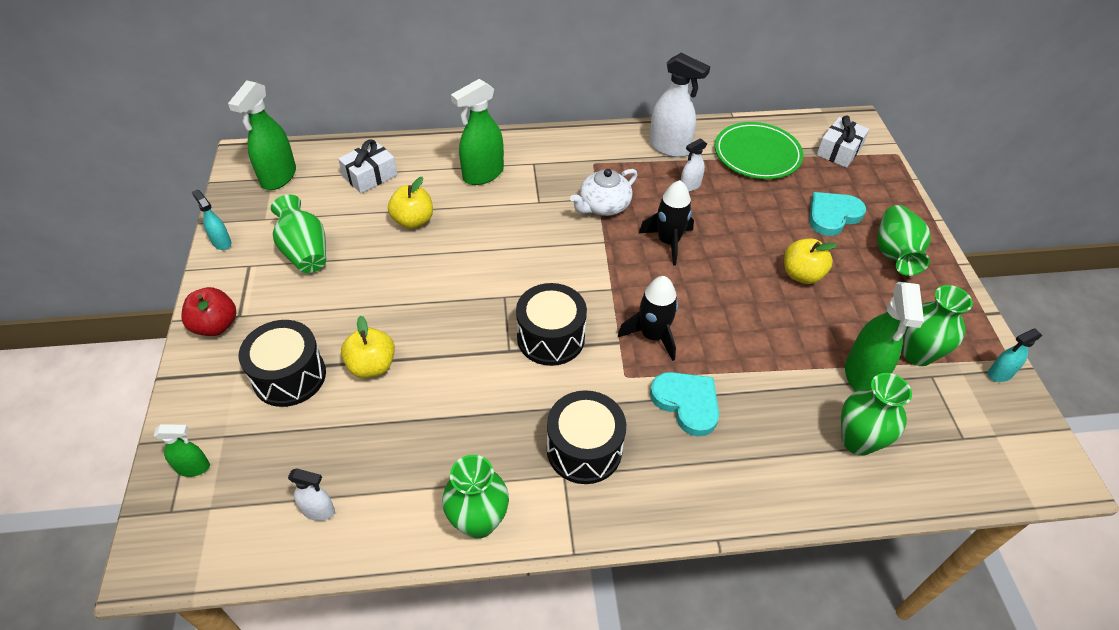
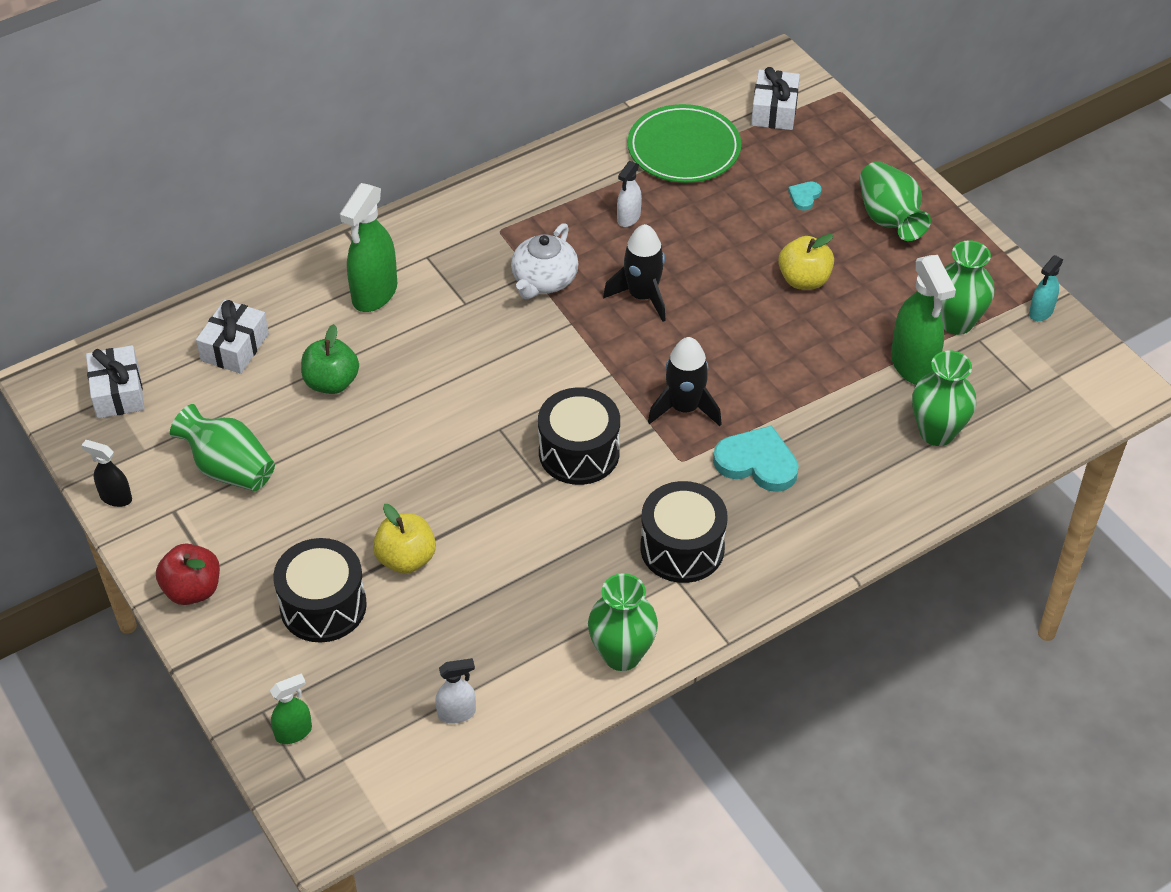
camera: 25 degrees left, 0 degrees up
turquoise spray bottle [192,189,231,250] -> black spray bottle [81,440,132,507]
green spray bottle [228,80,296,190] -> white gift [86,345,145,418]
yellow apple [388,177,433,229] -> green apple [301,324,359,394]
white spray bottle [649,53,710,157] -> none
turquoise heart [809,192,866,236] -> turquoise heart [788,182,822,210], size x0.49

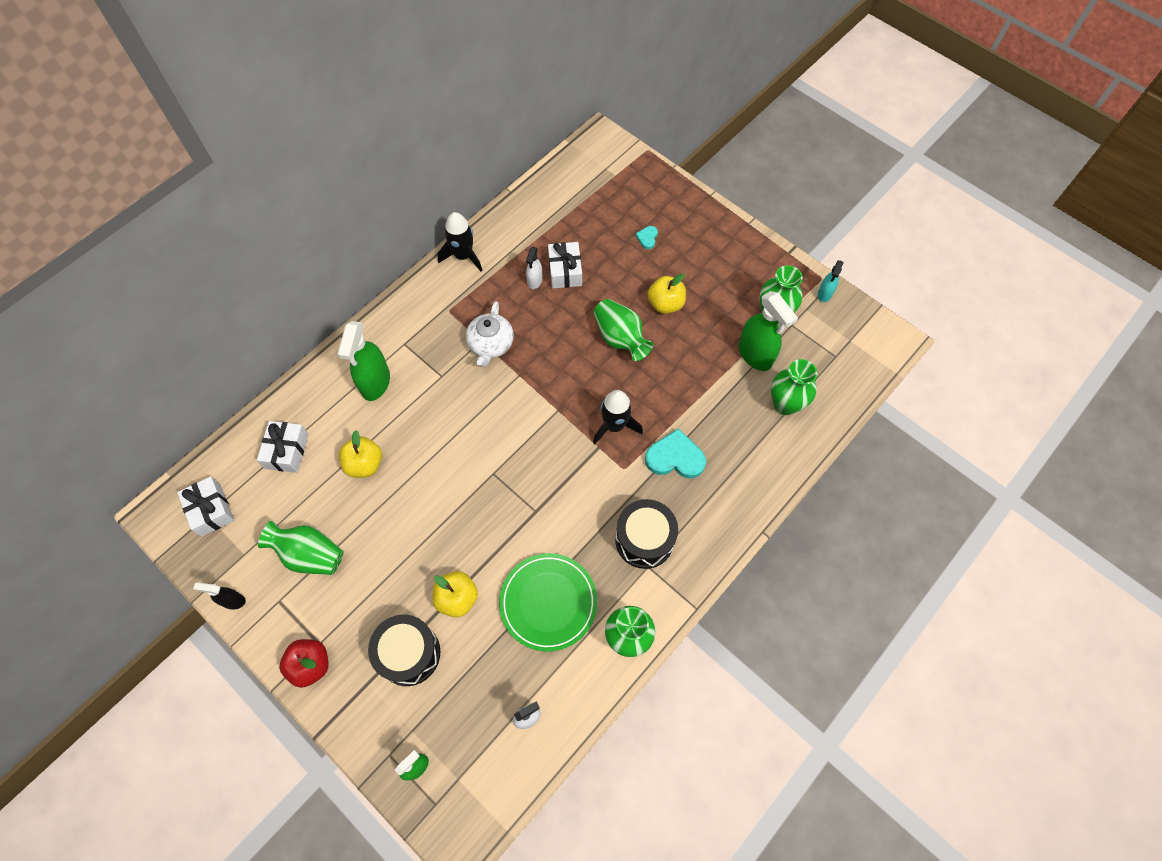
camera: 15 degrees left, 15 degrees up
green apple [301,324,359,394] -> yellow apple [339,430,382,478]
black drum [538,387,620,485] -> none
black rocket [603,224,666,322] -> black rocket moved to [437,212,483,271]
green plate [628,104,741,183] -> green plate moved to [499,553,597,652]
white gift [751,67,800,130] -> white gift moved to [548,242,582,288]
green vase [859,161,931,241] -> green vase moved to [594,299,653,361]

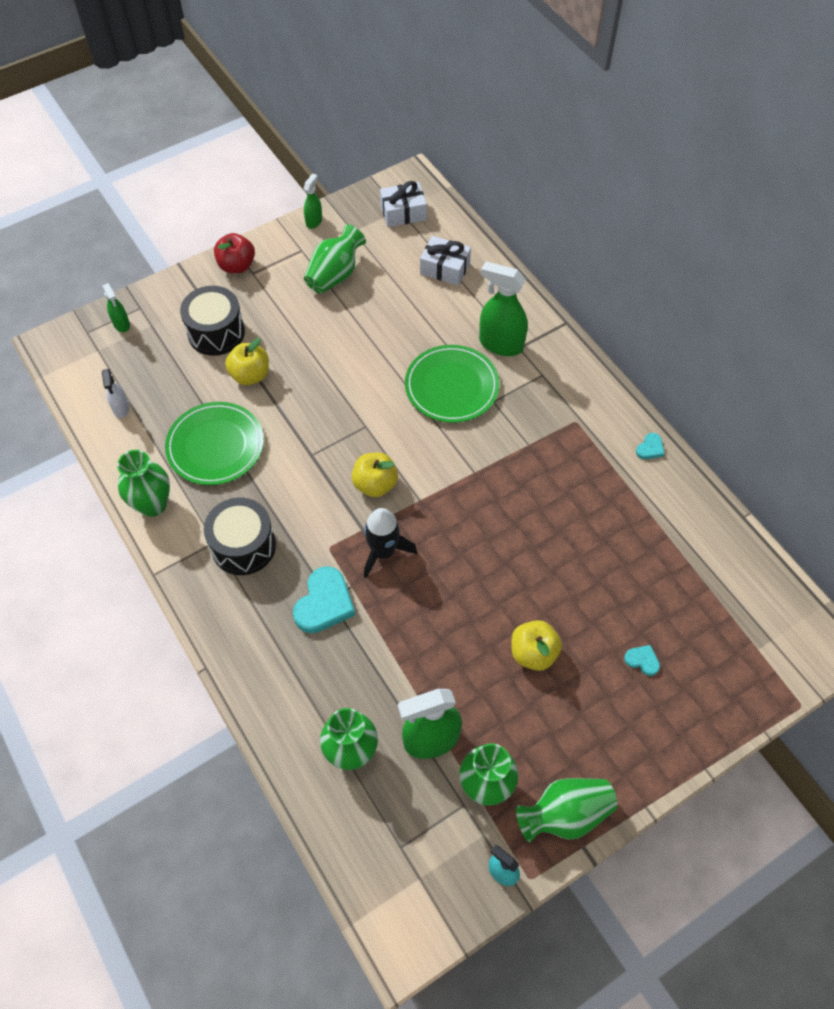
camera: 105 degrees right, 5 degrees down
black spray bottle [193,582,246,609] -> green spray bottle [304,173,322,229]
yellow apple [339,430,382,478] -> yellow apple moved to [352,453,398,497]
black rocket [437,212,483,271] -> turquoise heart [636,433,664,460]
white teapot [466,301,514,367] -> none
white spray bottle [526,247,542,289] -> none
white gift [548,242,582,288] -> none
green vase [594,299,653,361] -> green vase moved to [516,778,617,842]
none -> green plate [405,345,499,423]

